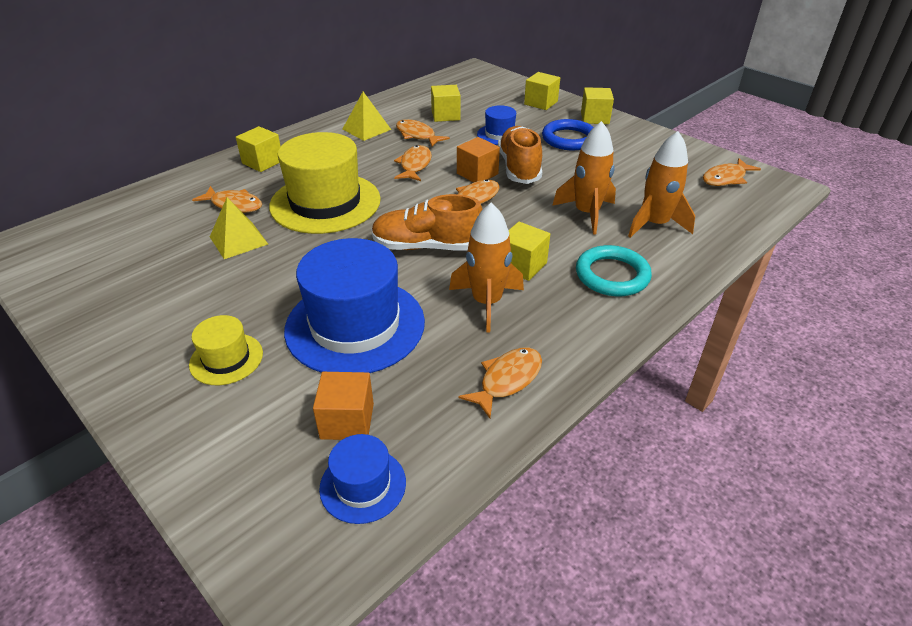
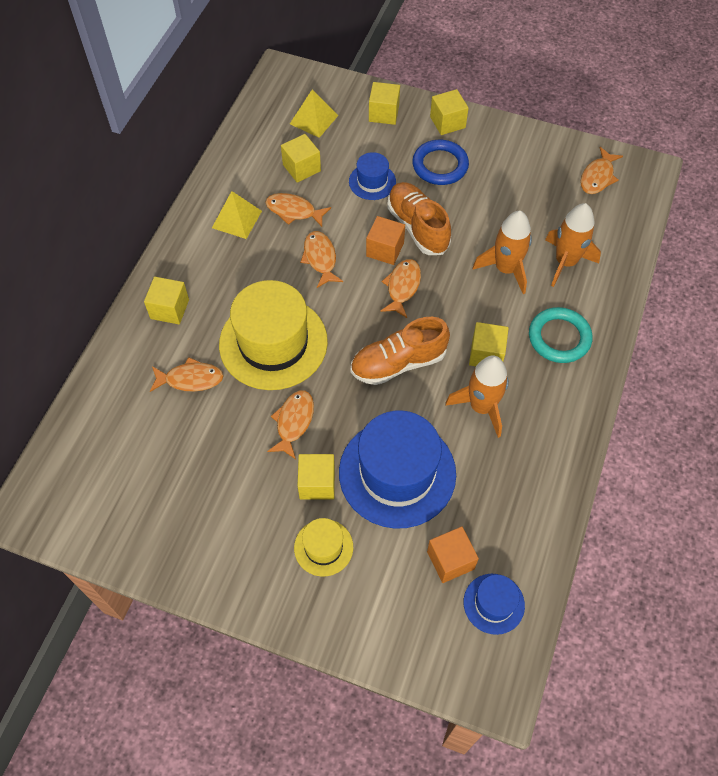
camera: 25 degrees left, 20 degrees up
yellow pyramid [210,197,268,259] -> yellow pyramid moved to [290,89,338,138]
orange fish [458,348,542,418] -> orange fish moved to [267,390,314,459]
none -> yellow cube [298,454,335,500]

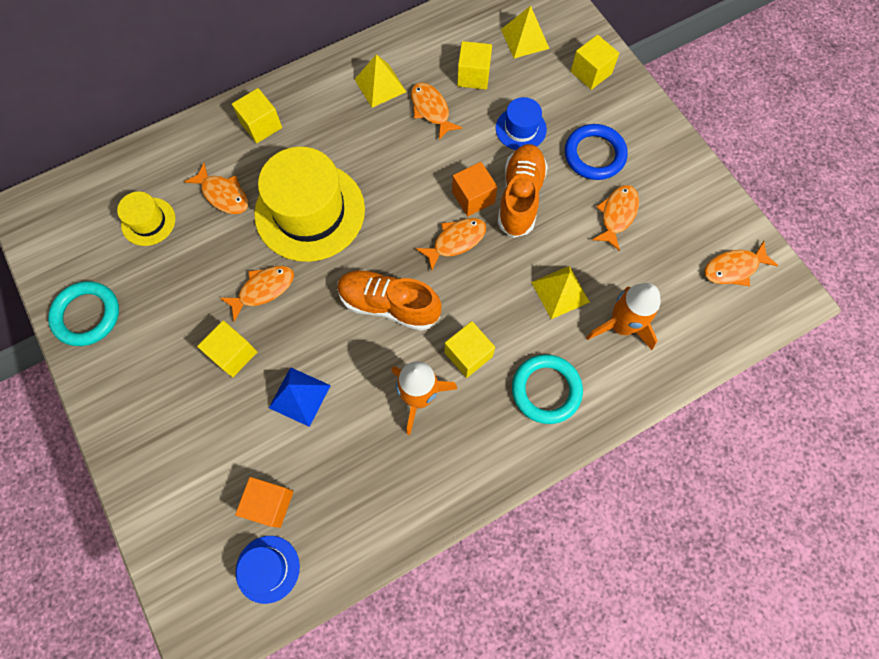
camera: 40 degrees right, 10 degrees up
yellow hat [294,518,353,576] -> yellow hat moved to [117,191,175,246]
orange fish [300,231,343,288] -> orange fish moved to [592,185,639,251]
blue hat [339,410,456,529] -> blue pyramid [269,367,331,427]
yellow cube [430,89,469,135] -> none
orange rocket [473,211,532,294] -> yellow pyramid [531,266,590,319]
none -> turquoise ring [48,281,119,346]

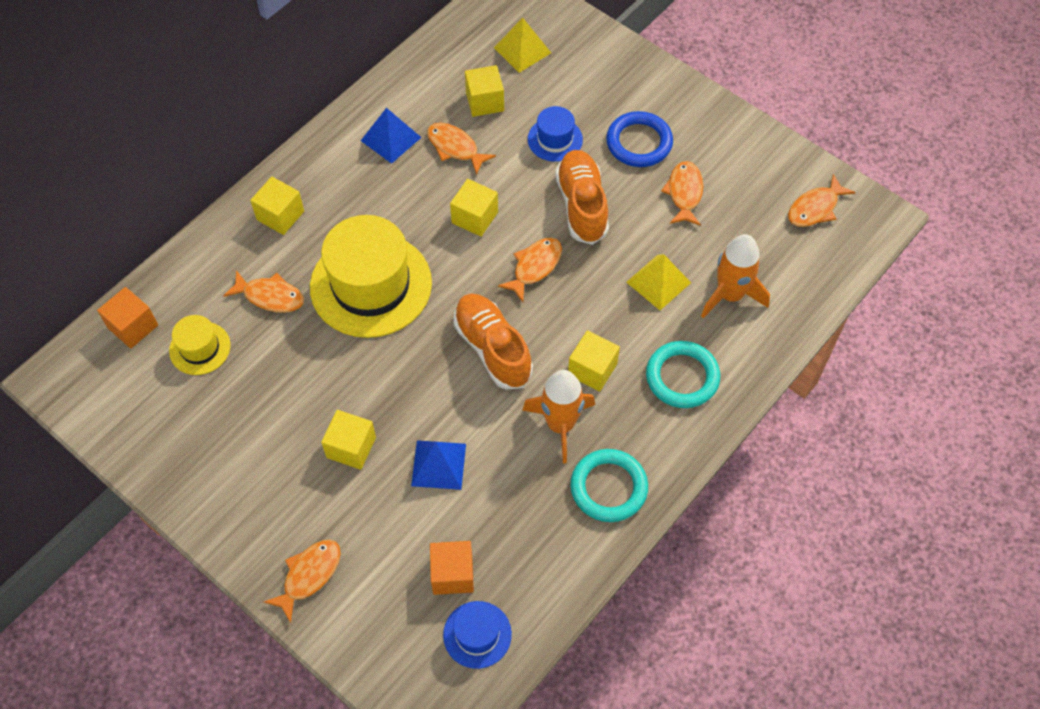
camera: 20 degrees left, 10 degrees down
turquoise ring [48,281,119,346] -> turquoise ring moved to [570,449,648,522]
orange fish [220,266,294,322] -> orange fish moved to [264,540,341,623]
orange shoe [337,270,442,331] -> orange shoe turned 60 degrees clockwise [454,294,533,389]
yellow pyramid [354,54,406,108] -> blue pyramid [361,108,422,164]
orange cube [452,162,497,216] -> orange cube moved to [97,287,158,349]
yellow cube [571,35,619,90] -> yellow cube moved to [450,179,498,237]

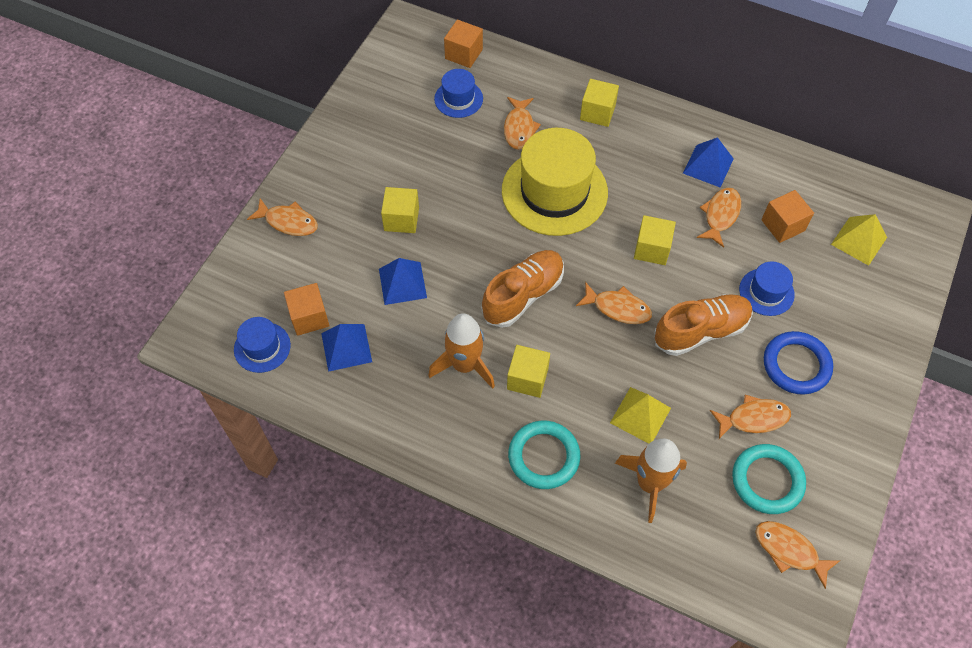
camera: 75 degrees right, 0 degrees up
yellow hat [169,315,230,375] -> blue hat [434,69,483,118]
yellow cube [465,65,504,117] -> orange cube [761,190,814,243]
turquoise ring [570,449,648,522] -> turquoise ring moved to [732,444,806,514]
none -> blue pyramid [321,324,372,372]

